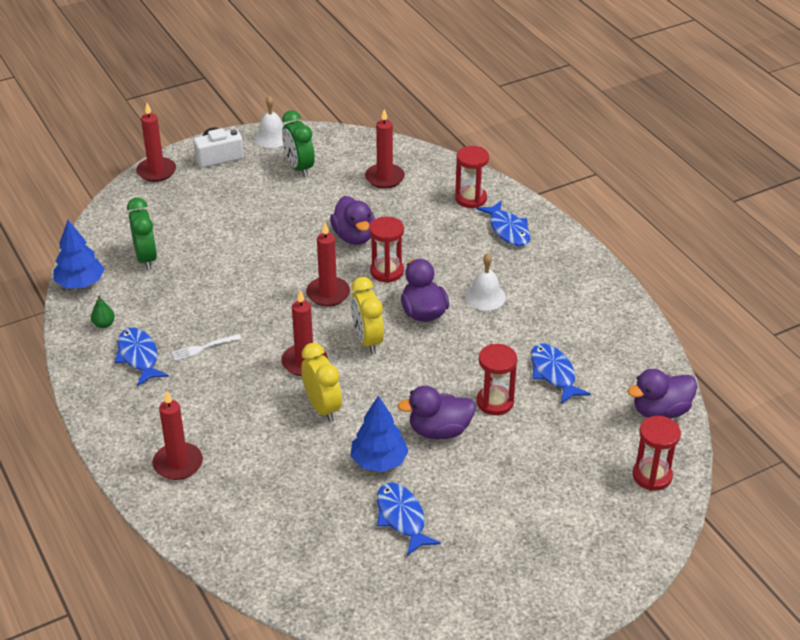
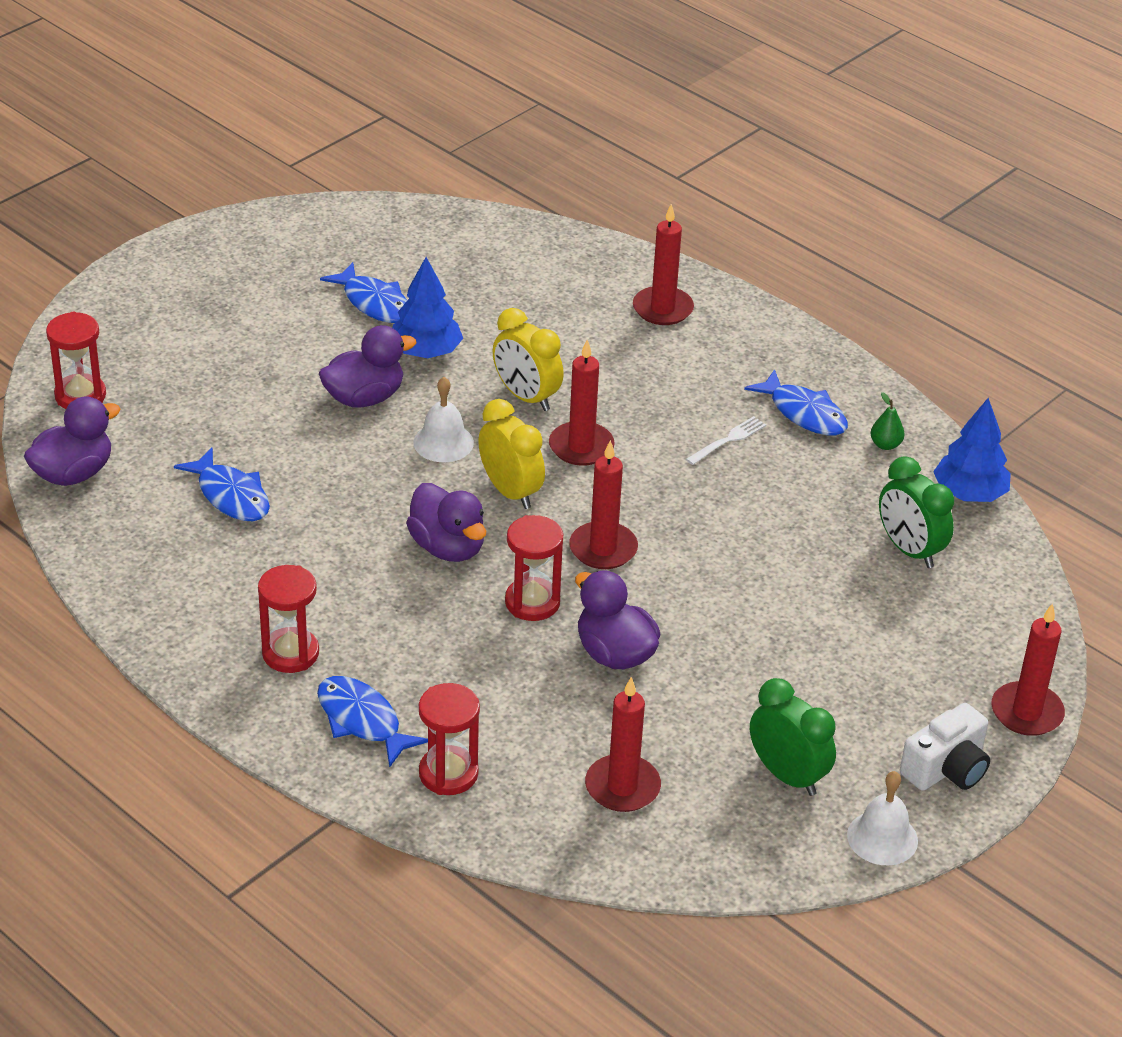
camera: 160 degrees right, 0 degrees up
white bell [465,253,506,310] -> white bell moved to [413,377,474,462]
red hourglass [477,344,517,415] -> red hourglass moved to [258,565,319,673]

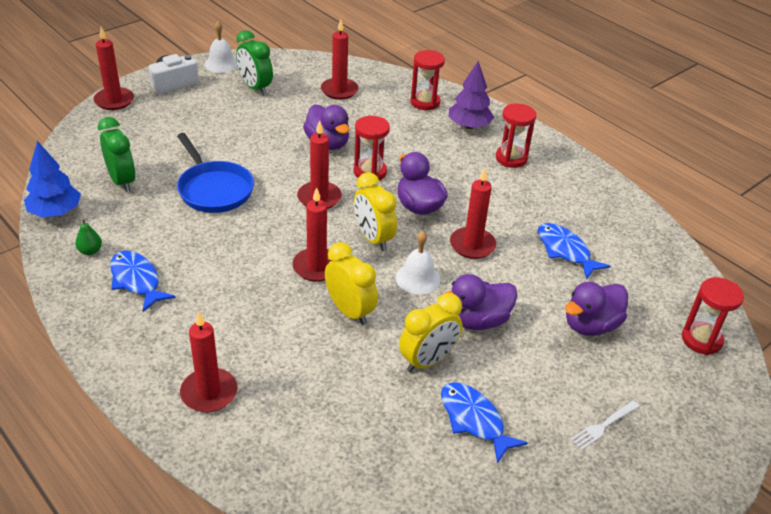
camera: 175 degrees left, 0 degrees up
purple duck [24,396,121,486] -> purple duck moved to [565,282,628,336]
blue fish [317,676,428,767] -> purple tree [449,61,494,129]
blue tree [392,257,463,358] -> yellow clock [399,293,463,372]
white fork [686,416,766,465] -> white fork moved to [570,401,639,450]
none -> blue pan [177,133,254,213]
none -> red candle [450,168,496,259]

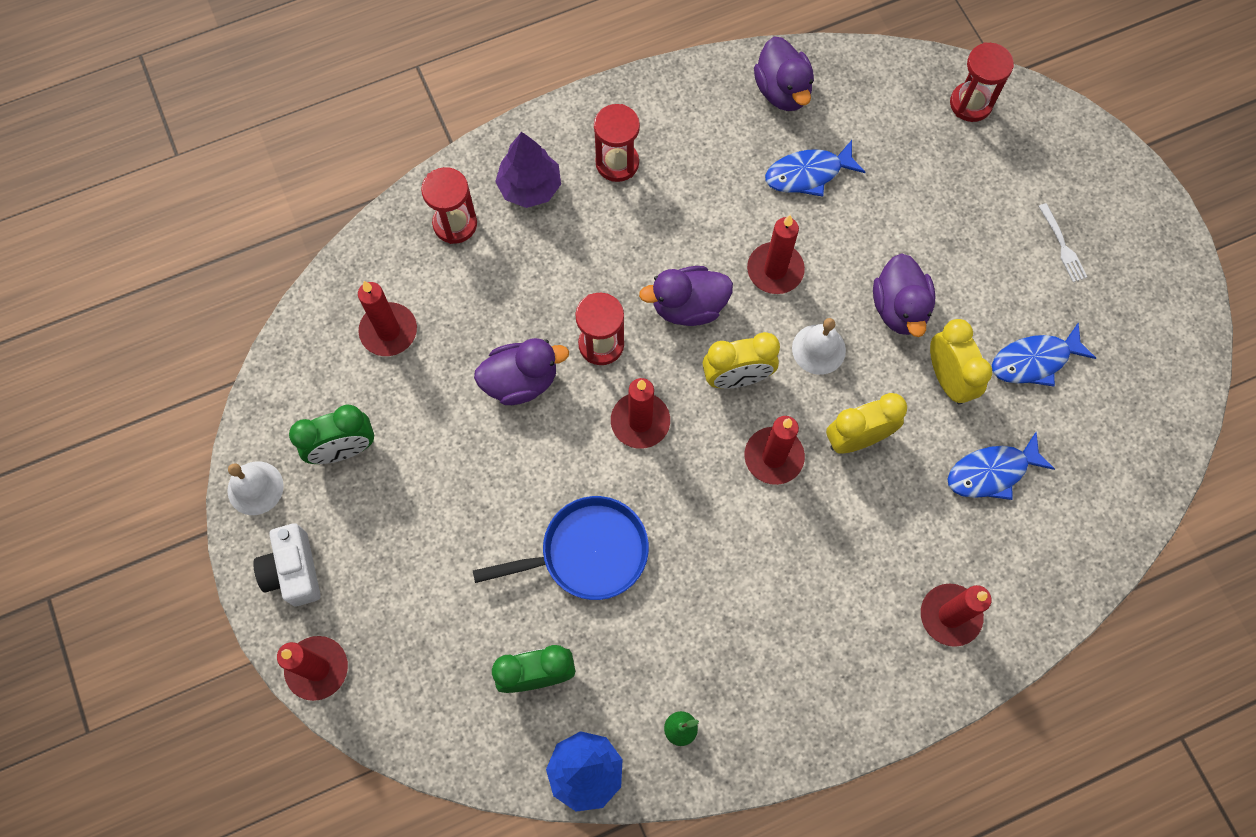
camera: 70 degrees left, 30 degrees up
blue fish [110,250,176,312] -> blue fish moved to [948,432,1055,500]
purple duck [565,282,628,336] -> purple duck moved to [754,37,814,111]

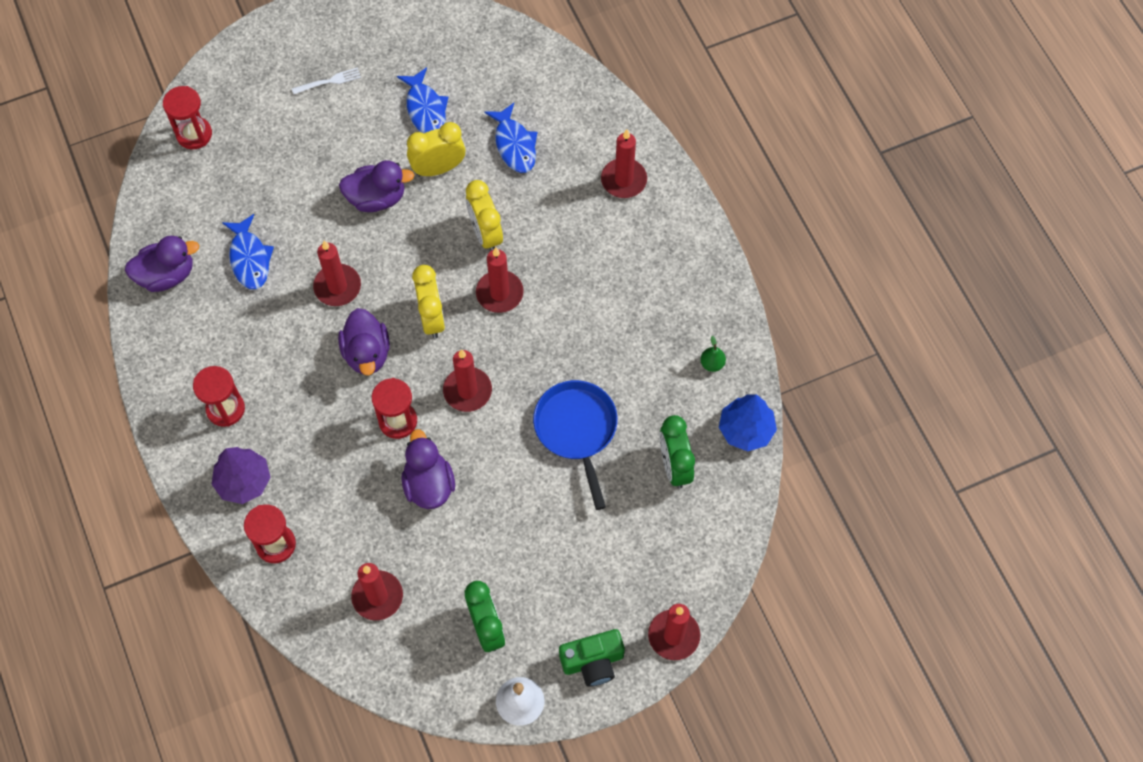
camera: 90 degrees left, 5 degrees down
white camera [253,523,321,606] -> green camera [559,629,625,687]
white bell [792,318,846,375] -> none

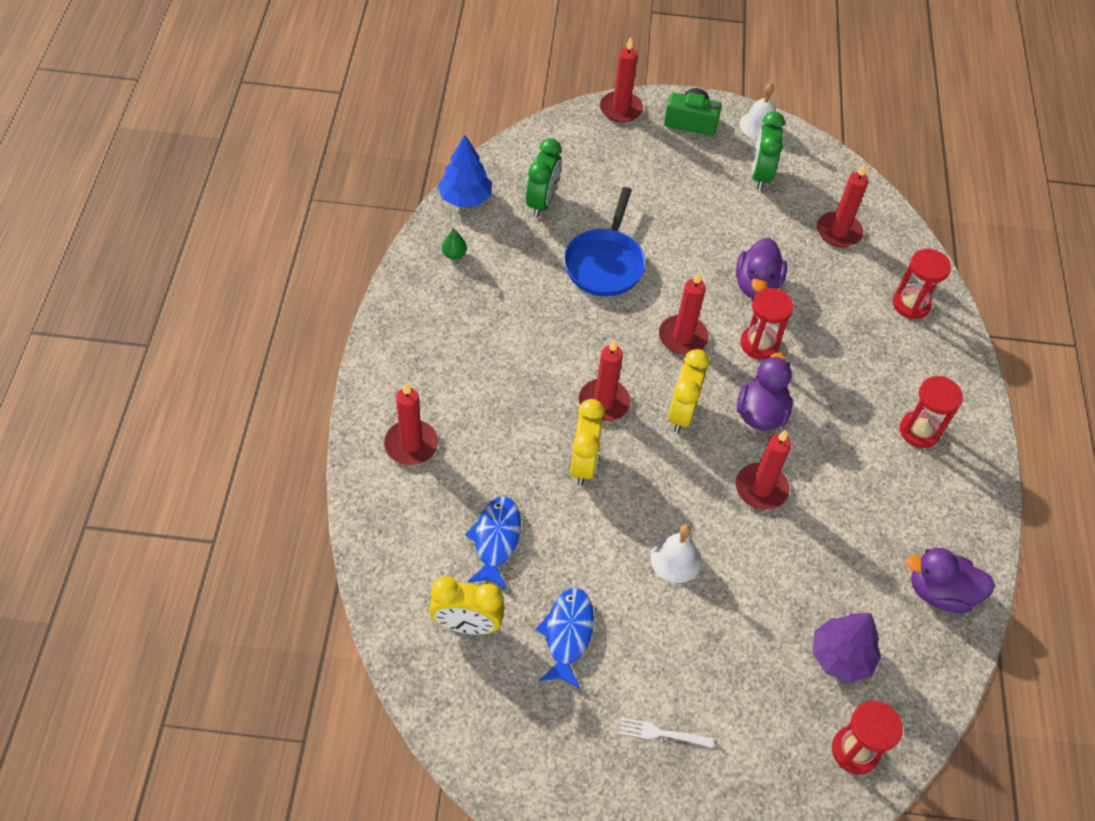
camera: 155 degrees left, 10 degrees down
purple tree [211,447,270,504] -> purple tree moved to [812,613,881,683]
blue fish [222,214,274,289] -> none
purple duck [339,160,414,212] -> white bell [650,524,702,583]
yellow clock [407,122,466,176] -> yellow clock moved to [429,576,505,635]

